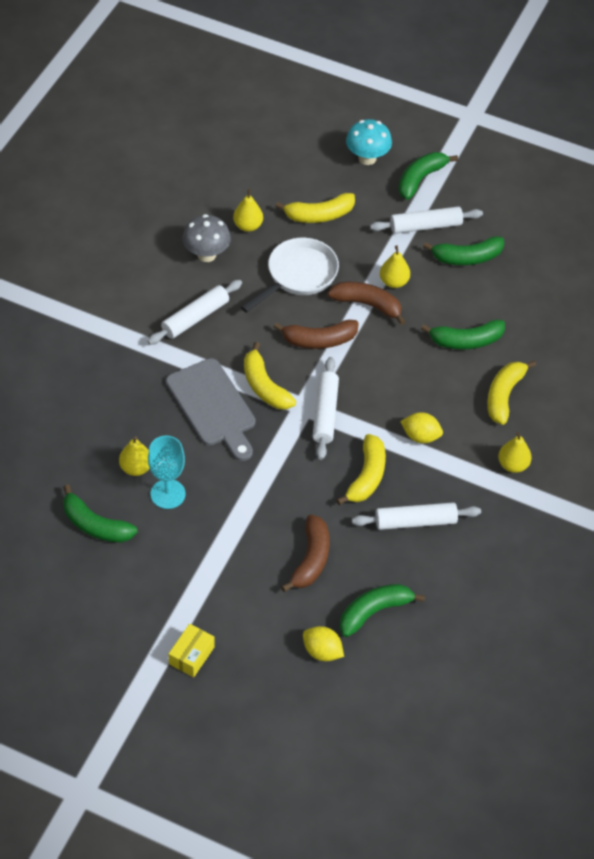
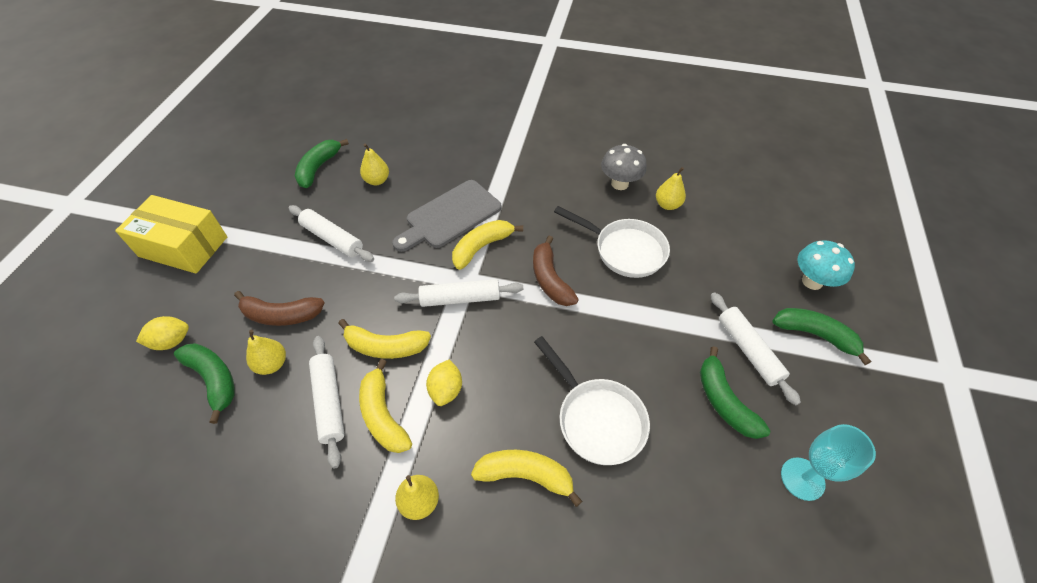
camera: 80 degrees right, 0 degrees up
white rolling pin [147,280,242,345] -> white rolling pin moved to [289,205,374,262]
turquoise goblet [148,435,186,509] -> turquoise goblet moved to [781,424,876,501]
yellow box [169,624,214,677] -> yellow box [115,195,227,274], size x1.98
yellow banana [275,193,355,223] -> yellow banana moved to [359,359,412,453]
yellow lemon [303,626,344,661] -> yellow lemon turned 45 degrees clockwise [136,316,189,350]
brown banana [328,282,406,325] -> none
yellow pear [380,246,410,288] -> yellow pear moved to [246,330,286,375]
green banana [421,320,505,349] -> white pan [534,336,650,465]

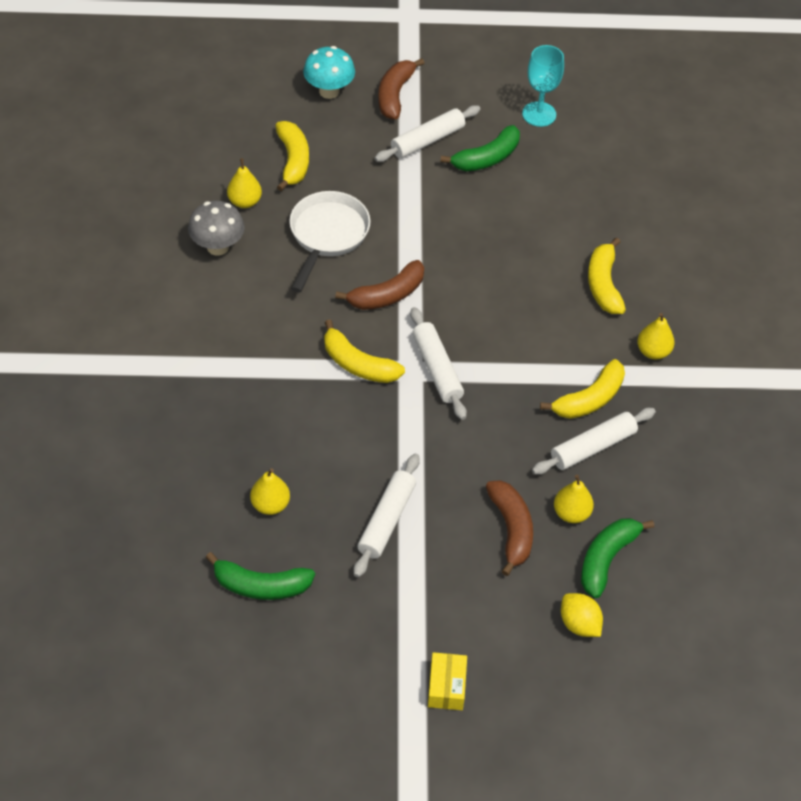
camera: 105 degrees left, 0 degrees up
yellow box [115,195,227,274] -> yellow box [428,652,467,710], size x0.50
yellow banana [338,319,431,359] -> yellow banana moved to [275,121,309,191]
grey cutting board [392,180,501,252] -> none
yellow lemon [426,359,462,406] -> none
white pan [534,336,650,465] -> none
green banana [772,308,871,365] -> brown banana [378,58,424,119]

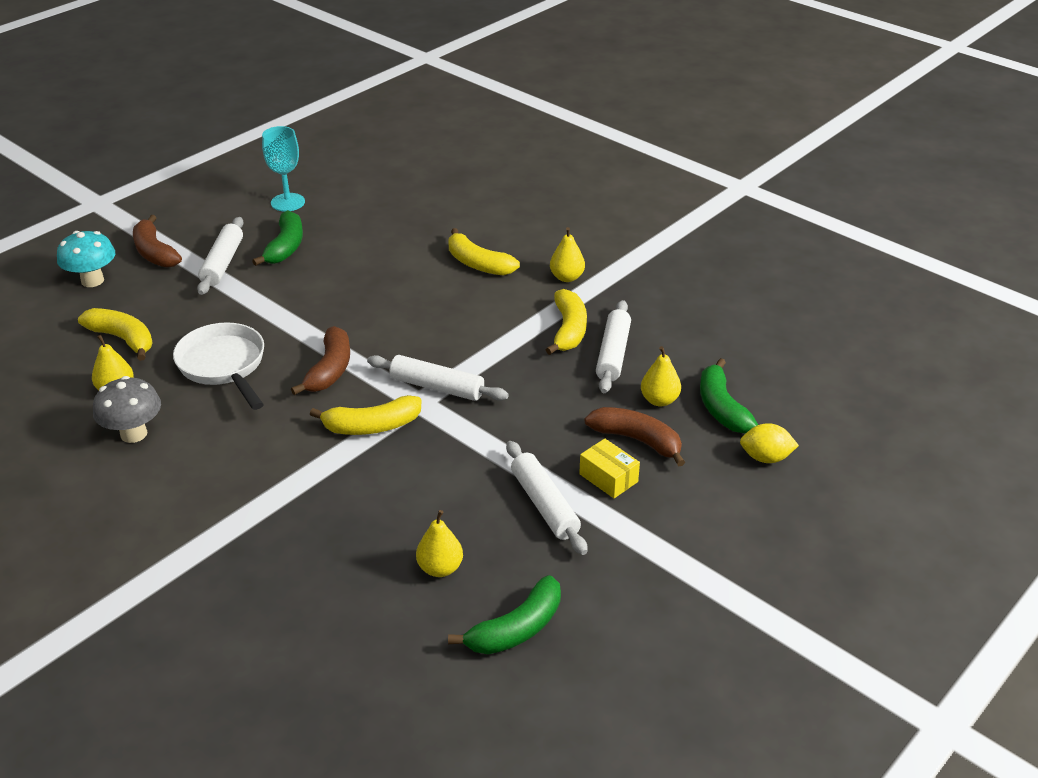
camera: 45 degrees left, 15 degrees down
yellow box [428,652,467,710] -> yellow box moved to [579,438,640,498]

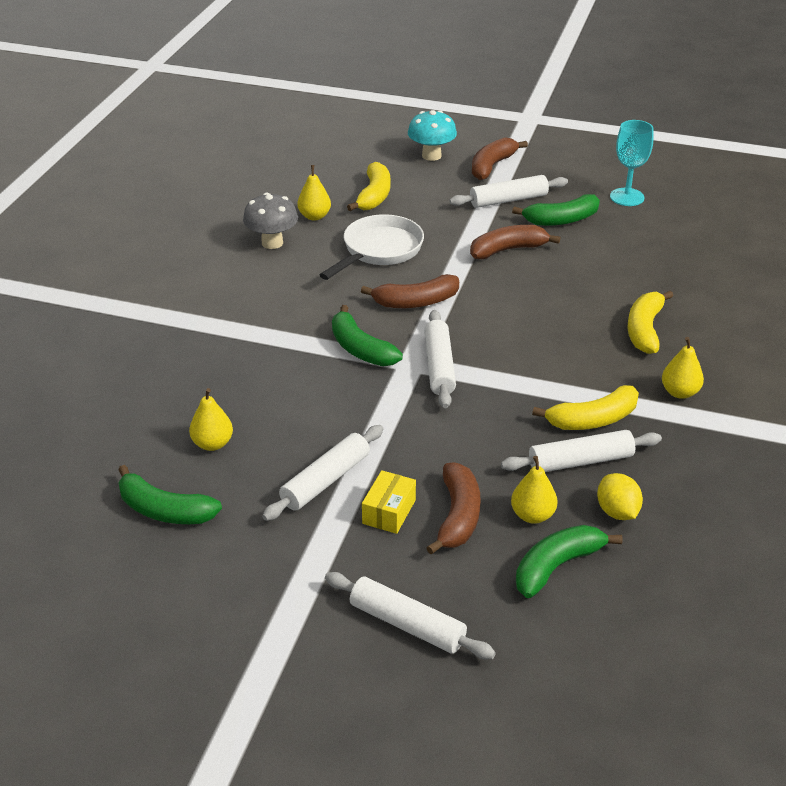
camera: 65 degrees right, 0 degrees up
yellow banana [310,395,421,435] -> green banana [332,305,403,366]
yellow lemon [740,423,799,463] -> yellow lemon moved to [597,473,643,520]
none -> white rolling pin [325,572,496,659]
none -> brown banana [470,225,560,259]

